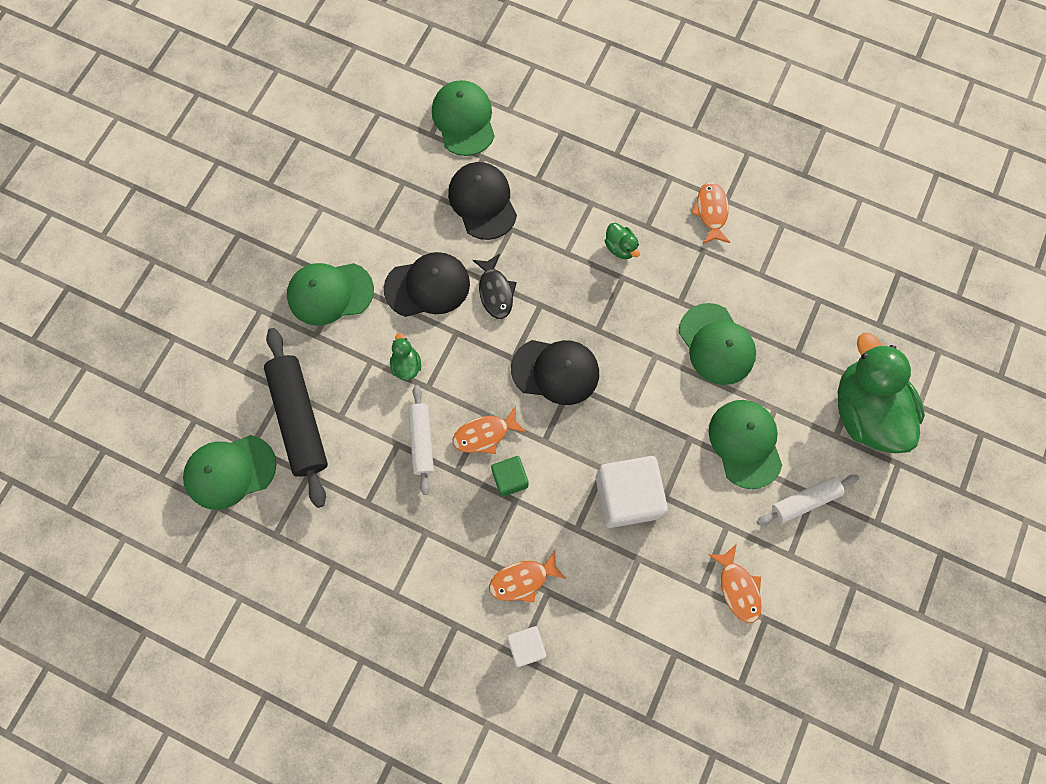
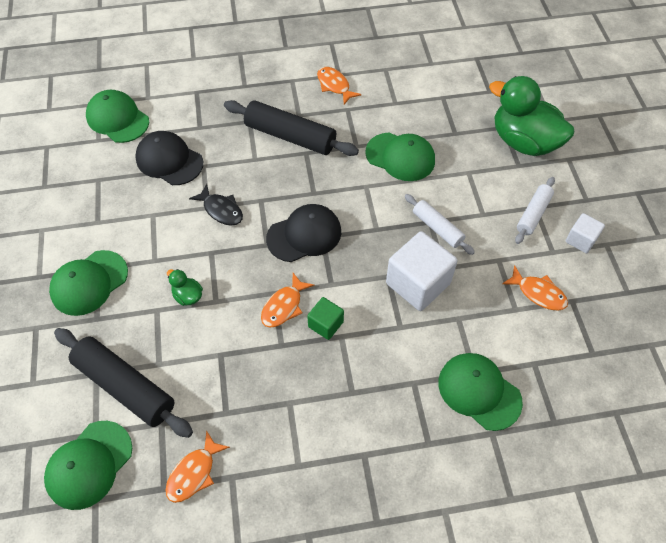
camera: 35 degrees left, 15 degrees down
black cap [384,252,470,317] -> none
white rolling pin [408,385,434,495] -> white rolling pin moved to [405,194,475,255]
orange fish [489,550,566,603] -> orange fish moved to [166,430,230,503]
white cube [507,626,546,667] -> white cube moved to [565,213,605,253]
green duck [605,223,640,259] -> black rolling pin [224,100,359,156]
green cap [709,400,782,489] -> green cap moved to [438,353,523,431]

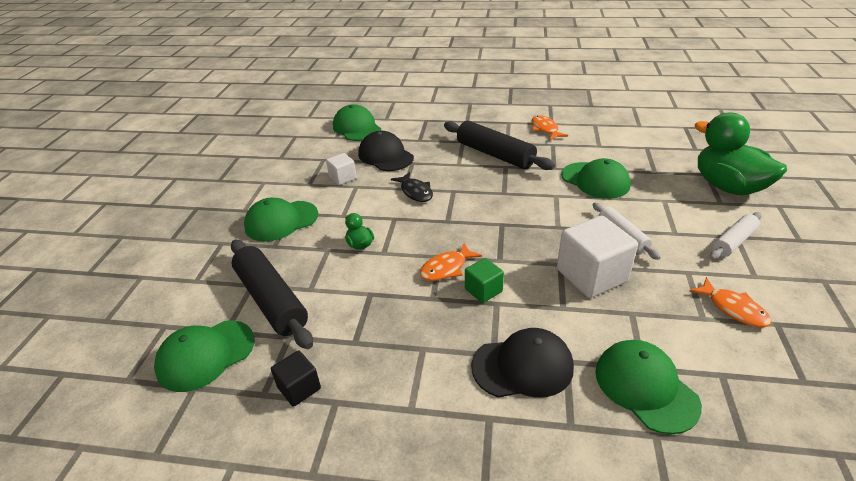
camera: 20 degrees right, 20 degrees down
orange fish [166,430,230,503] -> black cube [271,350,321,407]
black cap [266,204,341,262] -> black cap moved to [471,328,574,398]
white cube [565,213,605,253] -> white cube moved to [326,153,357,185]

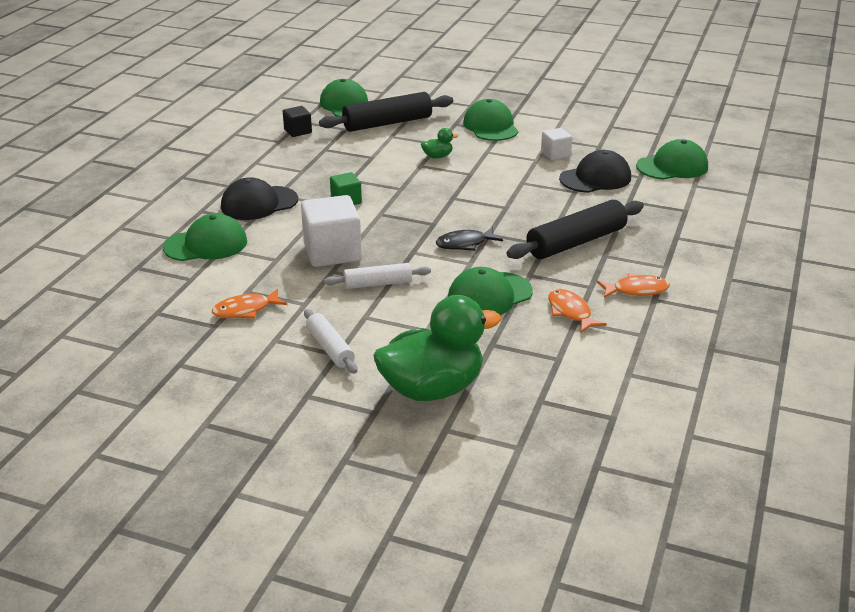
camera: 100 degrees right, 5 degrees down
black fish [391,172,433,202] -> black fish moved to [436,227,503,251]
orange fish [420,243,482,281] -> orange fish moved to [548,289,607,333]
black cap [471,328,574,398] -> black cap turned 60 degrees clockwise [221,177,298,220]

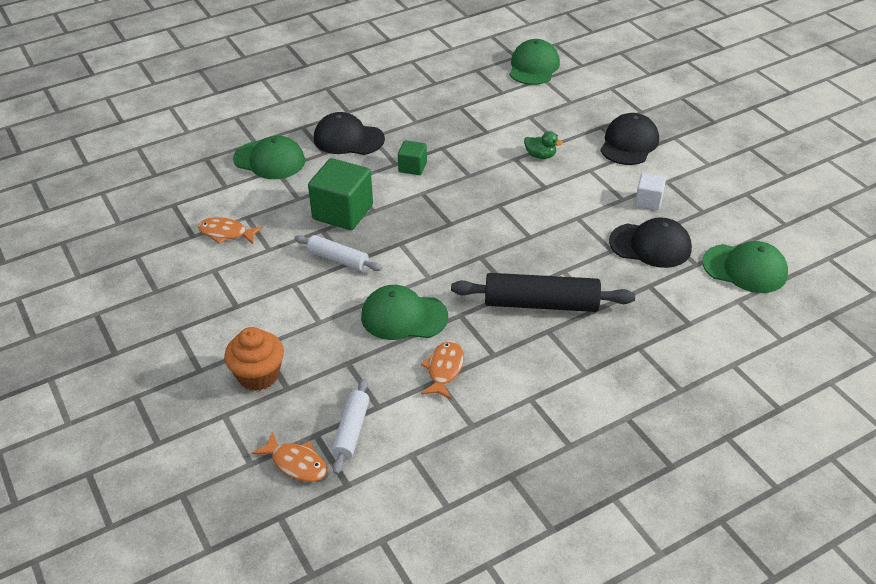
camera: 40 degrees right, 10 degrees up
black cube [283,106,312,137] -> none
white cube [301,195,362,267] -> green cube [308,158,373,230]
white rolling pin [304,309,358,374] -> white rolling pin moved to [332,378,369,474]
black rolling pin [319,92,453,132] -> none
green duck [373,295,501,401] -> orange cupcake [224,327,284,391]
black fish [436,227,503,251] -> none
green cap [463,99,518,141] -> black cap [600,113,659,165]
orange fish [597,273,670,298] -> orange fish moved to [252,431,327,482]

